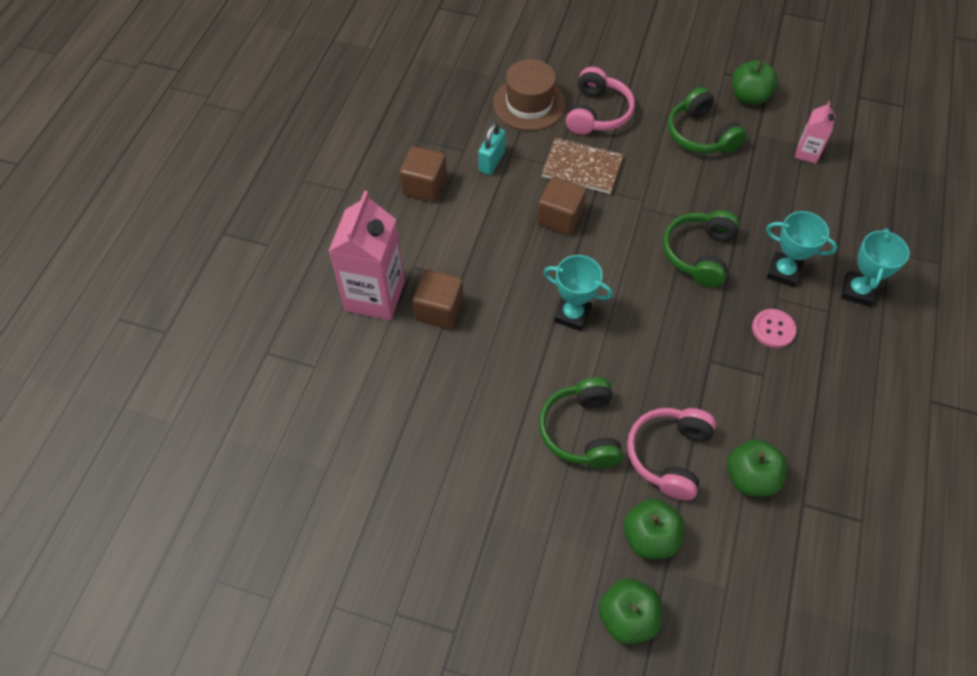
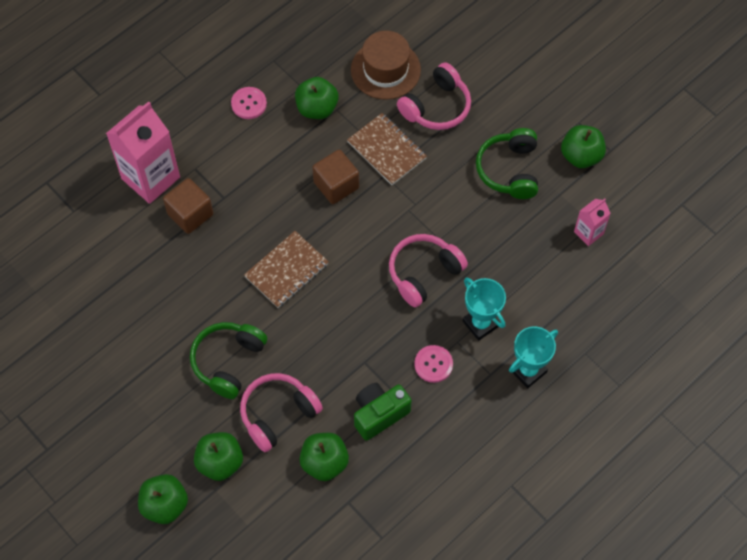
camera: 30 degrees right, 5 degrees up
brown cube [399,146,447,202] -> pink button [231,87,267,119]
turquoise padlock [478,122,506,175] -> green apple [295,77,339,119]
turquoise trophy [543,255,613,331] -> brown notebook [244,231,329,308]
green headphones [663,210,739,287] -> pink headphones [389,234,468,307]
none -> green camera [354,383,412,441]

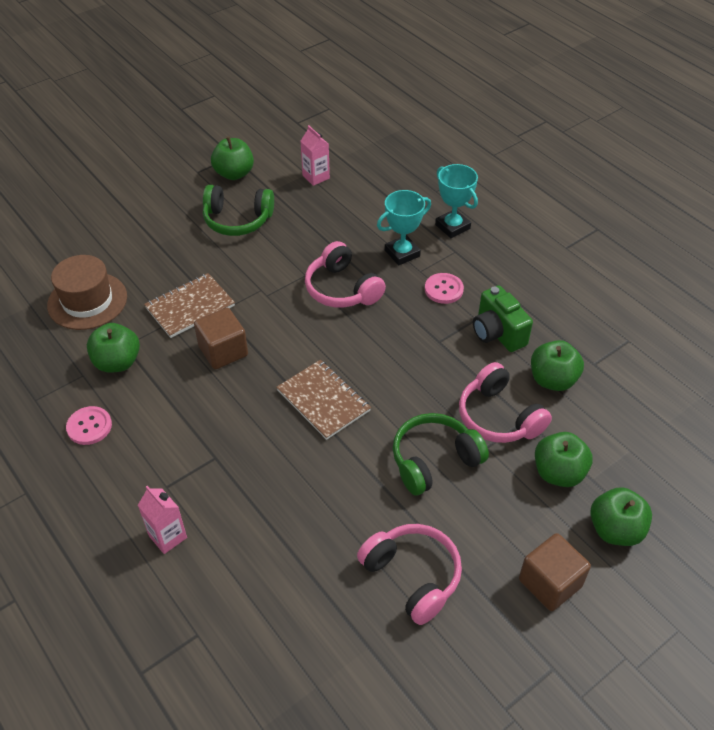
camera: 85 degrees left, 15 degrees down
pink carton [106,101,180,204] -> pink carton [138,486,187,554], size x0.50
brown cube [163,178,213,234] -> brown cube moved to [519,533,591,611]
green headphones [190,322,267,399] -> green headphones turned 120 degrees clockwise [393,413,489,495]
pink headphones [397,62,471,130] -> pink headphones moved to [357,524,462,625]

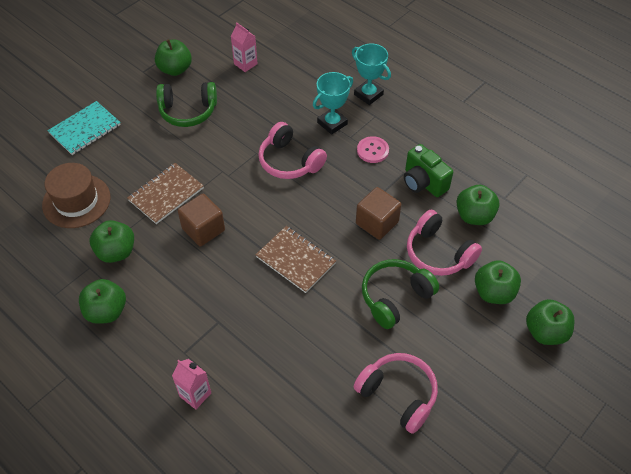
camera: 10 degrees left, 5 degrees up
pink button [66,406,112,445] -> green apple [79,279,126,324]
brown cube [519,533,591,611] -> brown cube moved to [356,187,402,240]
none -> turquoise notebook [47,101,121,155]

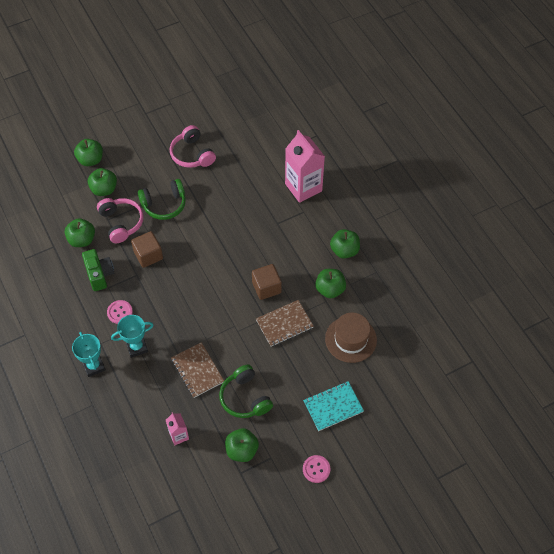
camera: 160 degrees left, 5 degrees up
green headphones [156,82,217,127] -> green headphones turned 135 degrees counterclockwise [219,364,273,418]
pink carton [172,359,211,410] -> pink carton [285,130,325,203], size x2.01
brown notebook [255,226,336,293] -> brown notebook moved to [171,342,224,398]
pink headphones [258,122,327,179] -> none
none -> pink button [303,455,330,483]

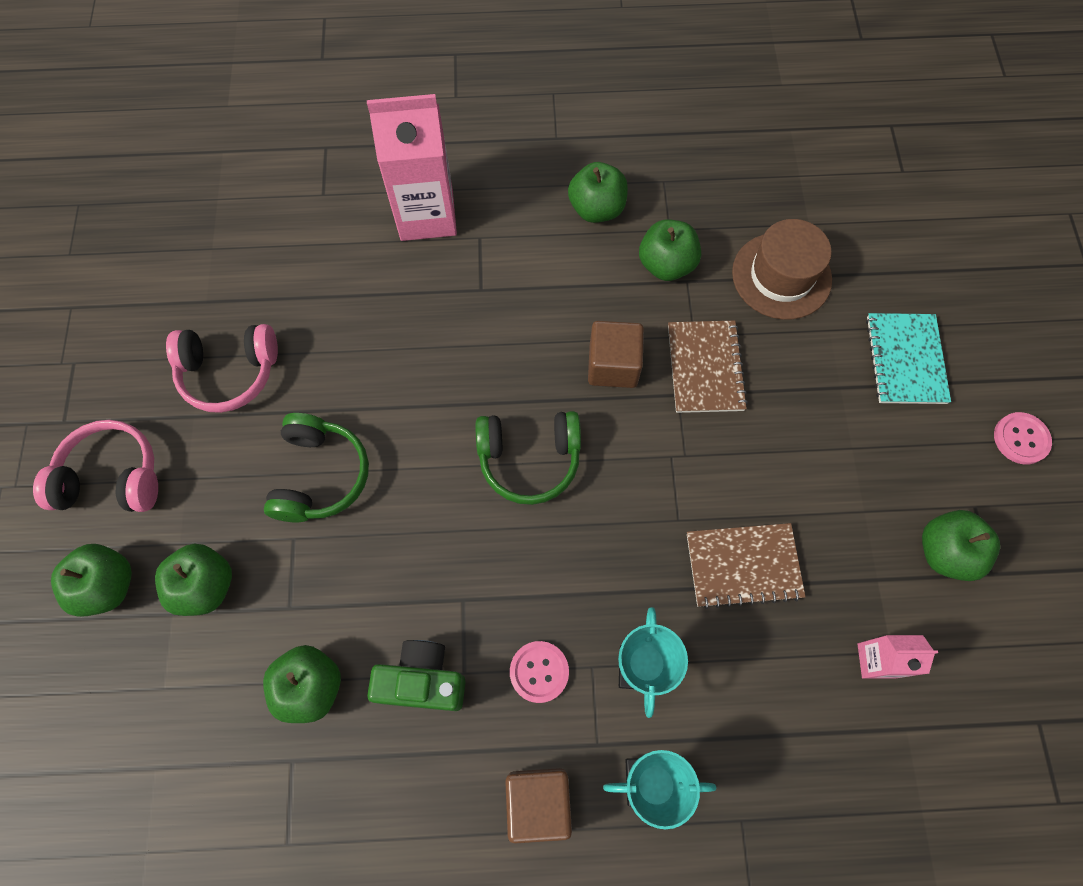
camera: 65 degrees left, 10 degrees up
pink headphones [97,198,144,243] -> pink headphones moved to [33,420,158,512]
brown cube [131,231,163,268] -> brown cube moved to [505,768,572,843]
green headphones [219,364,273,418] -> green headphones moved to [476,411,581,505]

